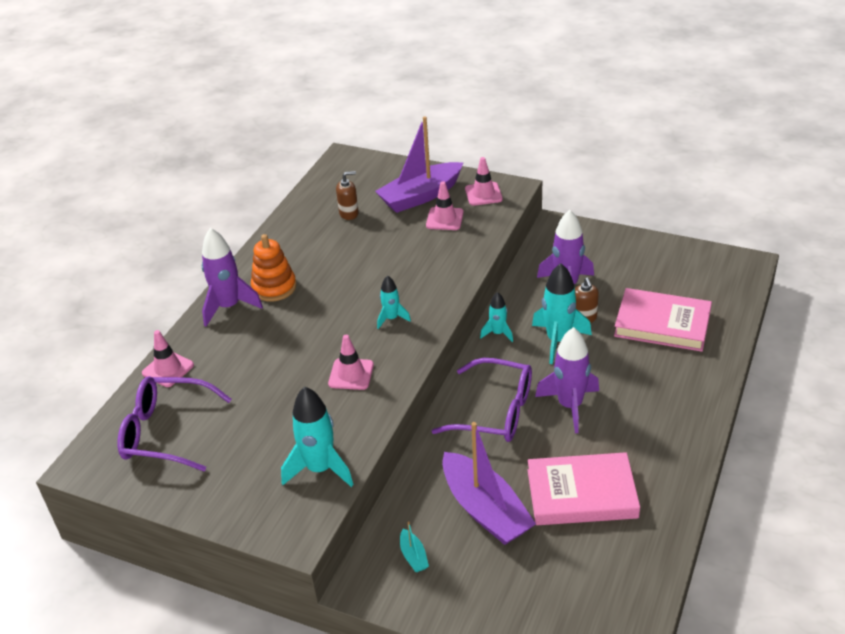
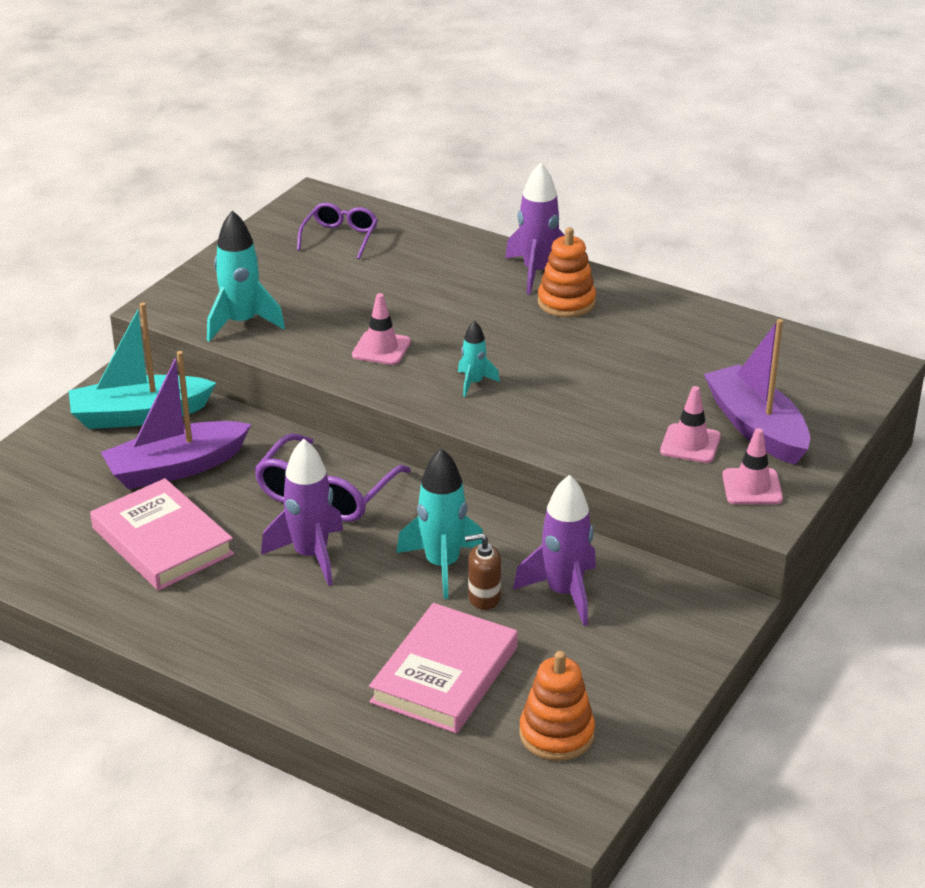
camera: 95 degrees right, 5 degrees down
purple glasses [117,376,232,471] -> purple glasses [297,203,378,259], size x0.64
pink traffic cone [142,330,194,387] -> none
brown soap dispenser [336,171,359,220] -> none
turquoise boat [400,521,429,572] -> turquoise boat [69,302,216,429], size x2.48
turquoise rocket [480,292,513,342] -> none
pink book [527,452,640,525] -> pink book turned 45 degrees counterclockwise [90,478,234,591]
none -> orange stacking toy [519,651,595,761]

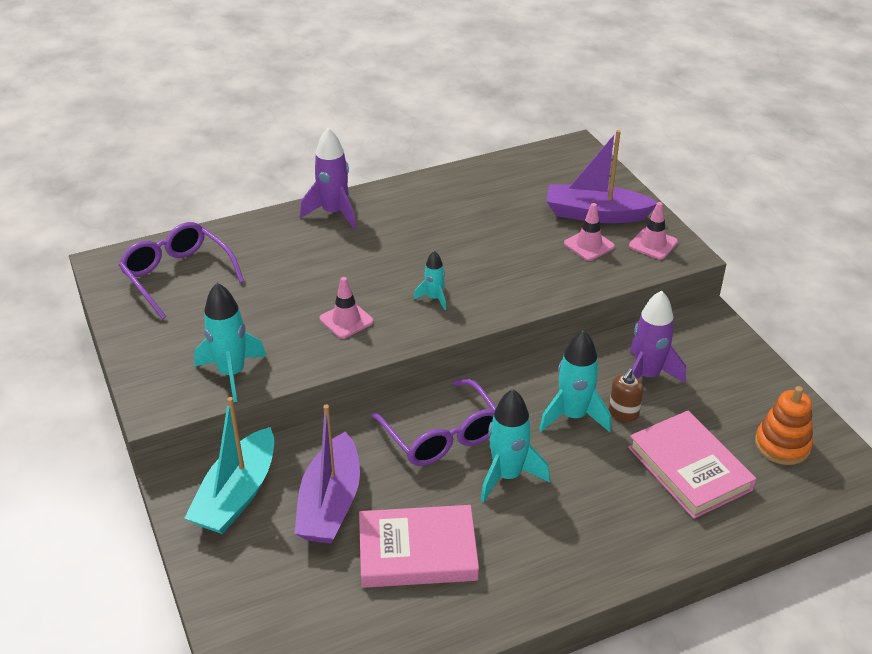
camera: 55 degrees left, 5 degrees up
purple rocket [261,439,343,586] -> turquoise rocket [480,389,550,503]
purple glasses [297,203,378,259] -> purple glasses [119,222,244,319], size x1.57
orange stacking toy [538,227,596,317] -> none

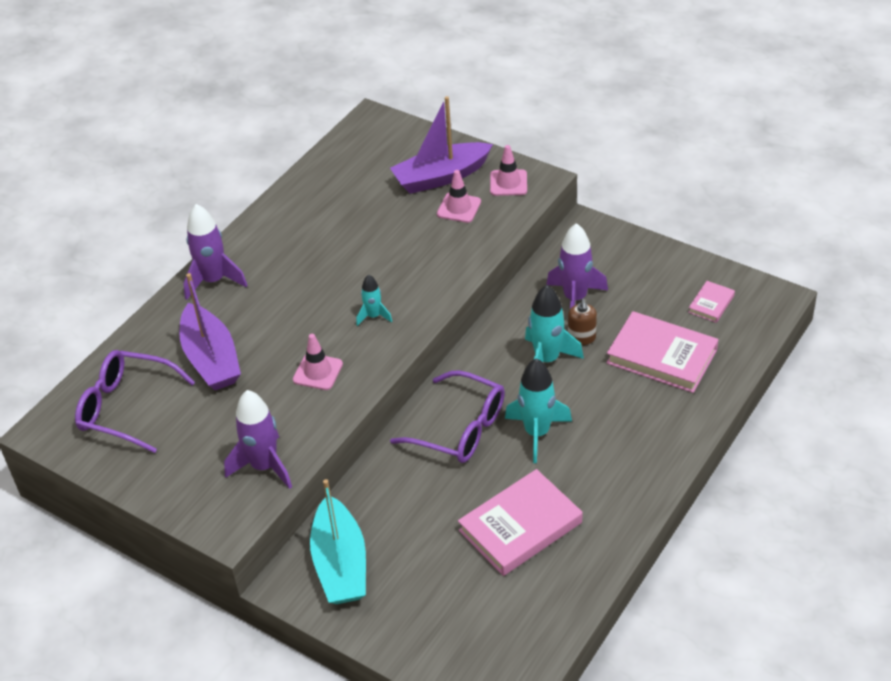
camera: 30 degrees left, 5 degrees up
turquoise rocket [194,283,266,402] -> purple rocket [224,390,292,489]
purple boat [294,404,360,544] -> purple boat moved to [179,273,241,390]
orange stacking toy [755,386,813,465] -> pink book [688,281,735,323]

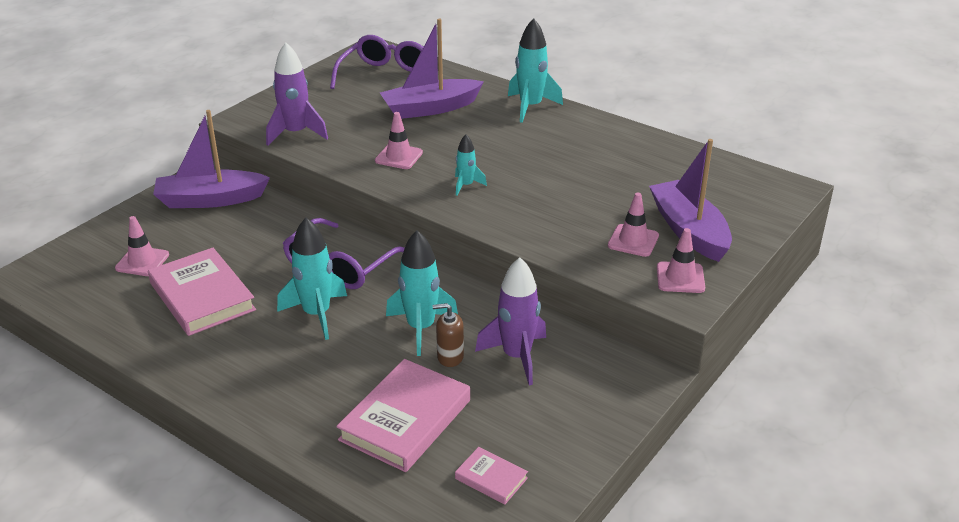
camera: 90 degrees right, 10 degrees down
purple rocket [183,204,248,300] -> turquoise rocket [508,18,563,123]
turquoise boat [310,479,366,604] -> purple boat [153,110,270,208]
none -> pink traffic cone [115,216,169,276]

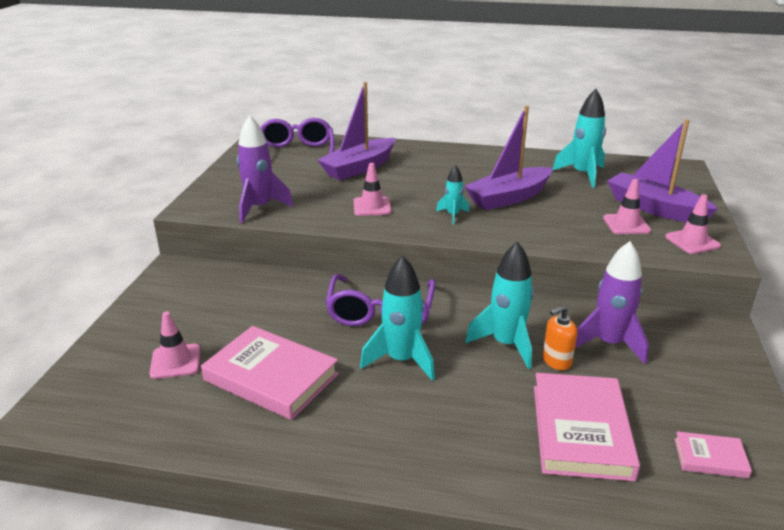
camera: 25 degrees left, 5 degrees down
purple boat [153,110,270,208] -> purple boat moved to [464,106,553,210]
brown soap dispenser [433,303,464,367] -> orange soap dispenser [543,306,577,370]
turquoise rocket [508,18,563,123] -> turquoise rocket moved to [552,89,606,188]

